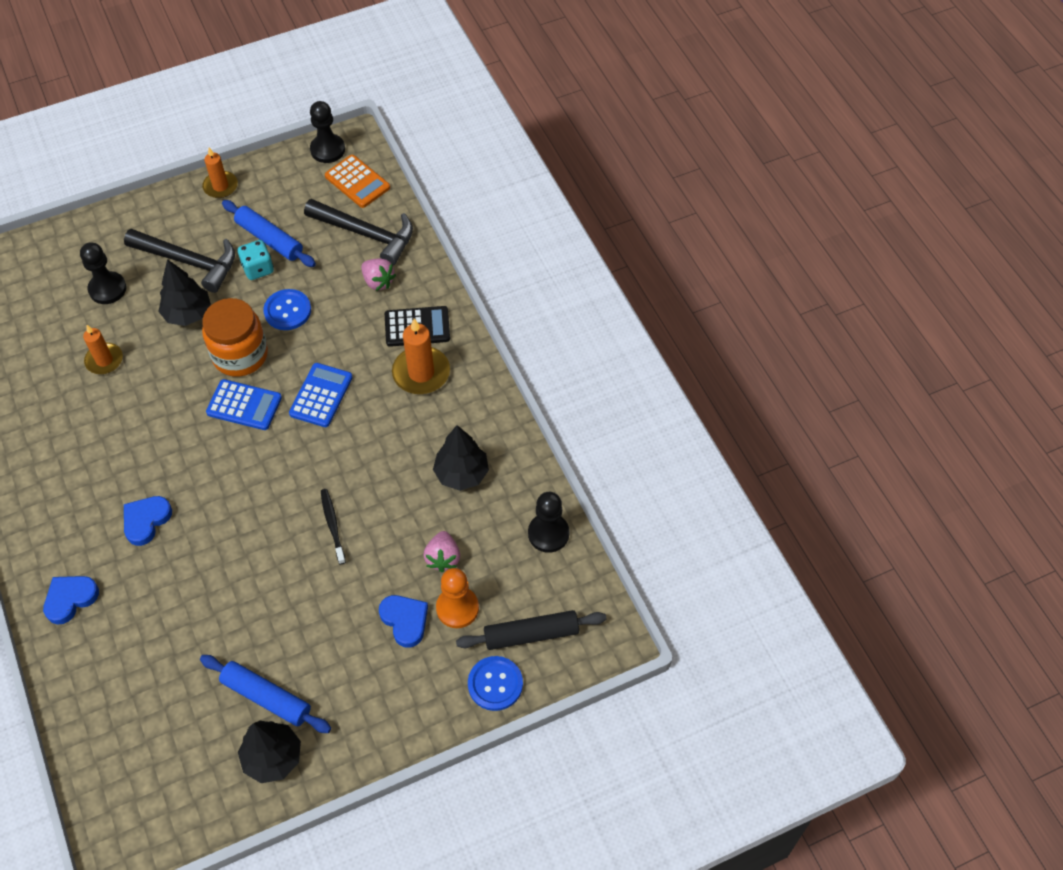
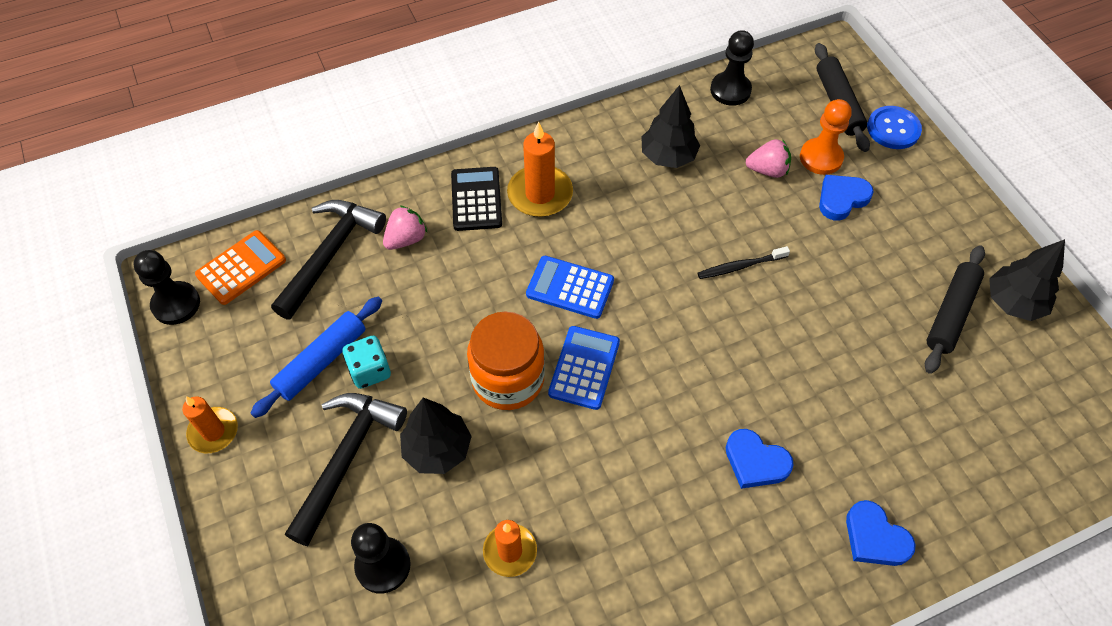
camera: 90 degrees left, 0 degrees up
blue rolling pin [200,655,331,733] -> black rolling pin [925,245,985,374]
blue button [263,289,311,330] -> none

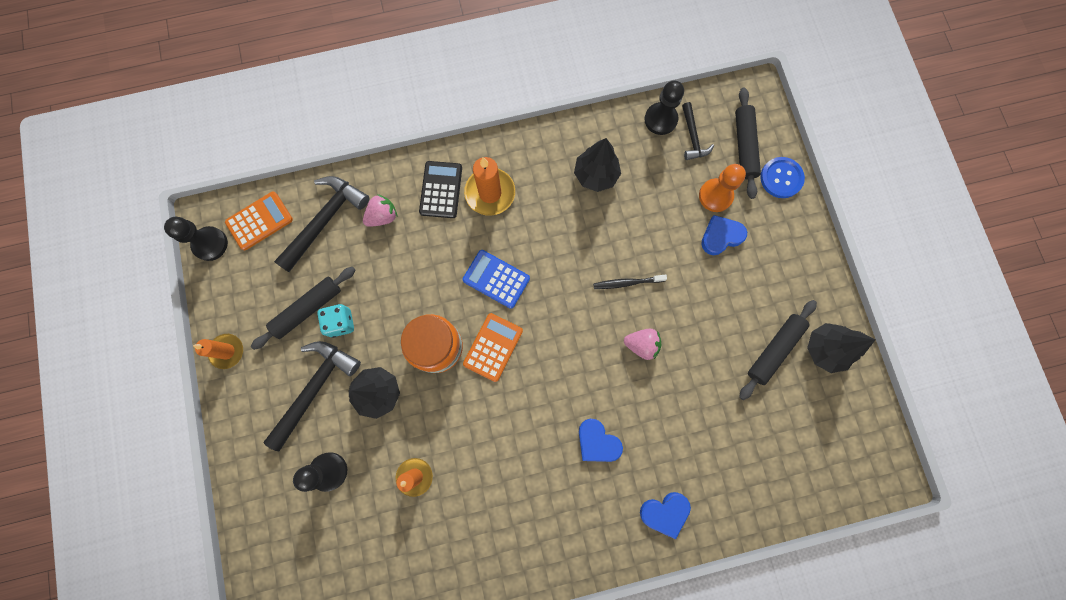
camera: 10 degrees right, 20 degrees up
blue rolling pin [250,297,382,418] -> black rolling pin [251,267,356,350]
blue calculator [548,326,620,410] -> orange calculator [463,313,523,382]
pink strawberry [746,139,791,178] -> pink strawberry moved to [624,329,661,360]
blue heart [846,500,916,566] -> blue heart turned 75 degrees counterclockwise [640,492,691,539]
none -> black hammer [682,102,714,160]

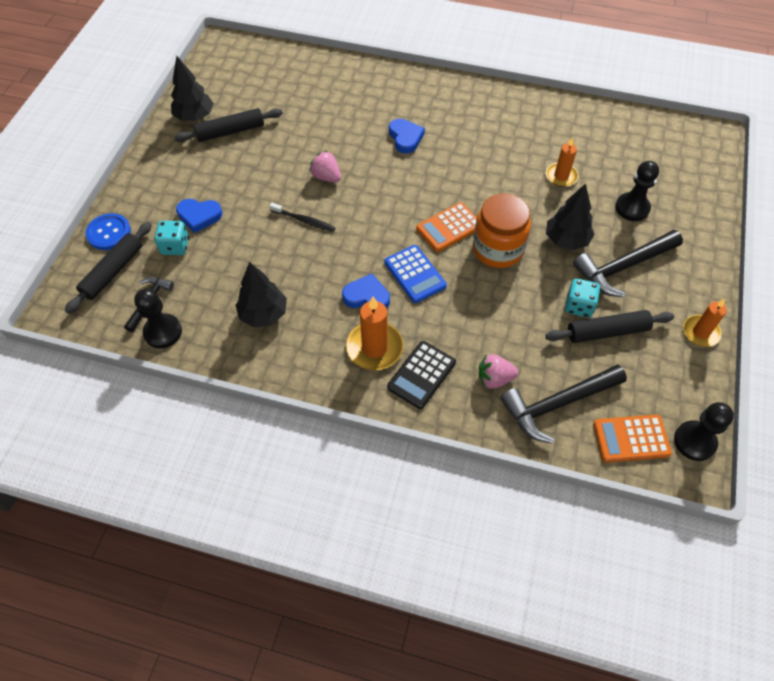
camera: 150 degrees left, 20 degrees down
blue heart [640,492,691,539] -> blue heart moved to [342,274,390,309]
orange pawn [699,164,746,212] -> turquoise dice [154,221,189,255]

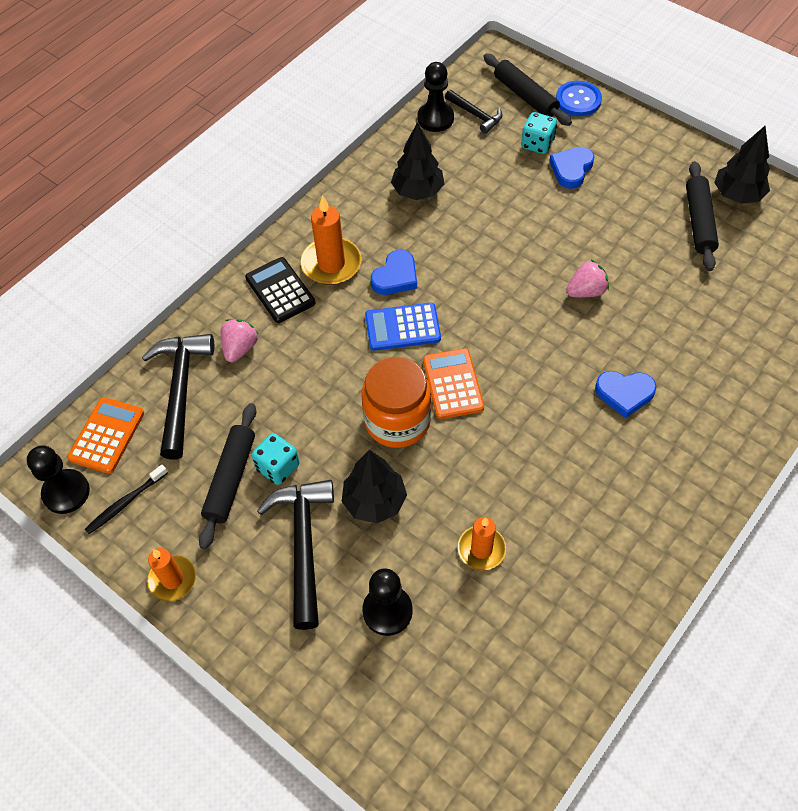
camera: 115 degrees right, 0 degrees up
black toothbrush [270,203,336,232] -> black toothbrush moved to [85,465,168,534]

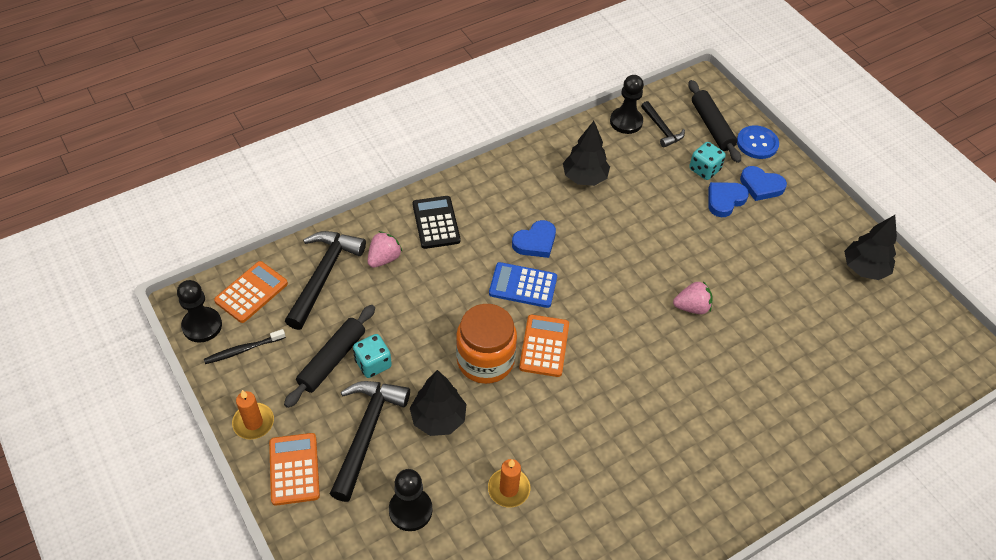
camera: 15 degrees right, 5 degrees down
orange candle [301,195,362,285] -> none
blue heart [595,371,657,418] -> blue heart moved to [740,166,787,201]
black rolling pin [686,161,719,271] -> none
none -> orange calculator [269,433,320,506]

